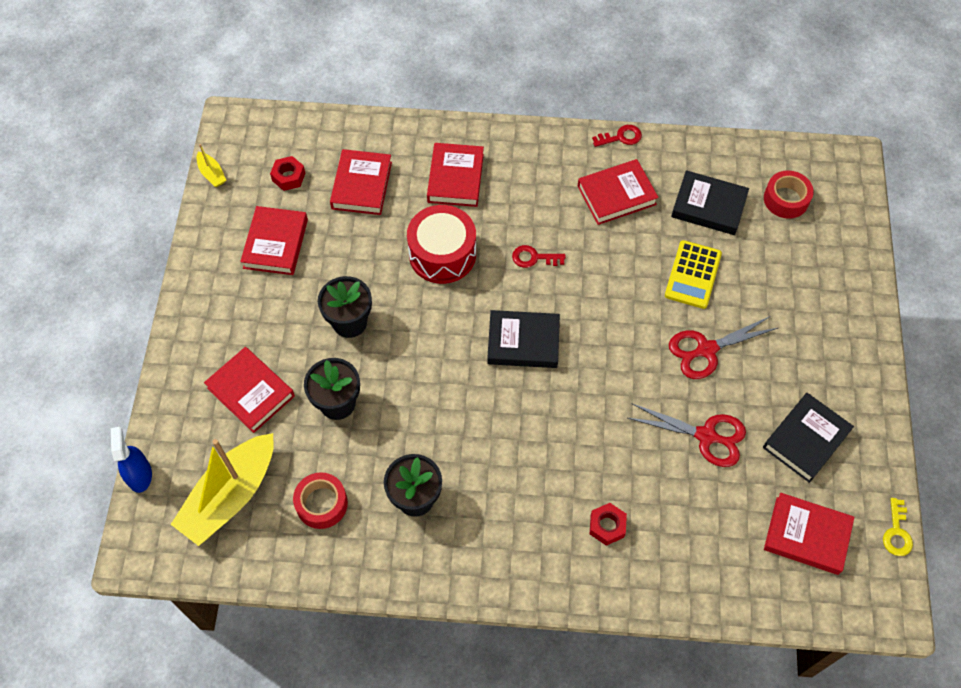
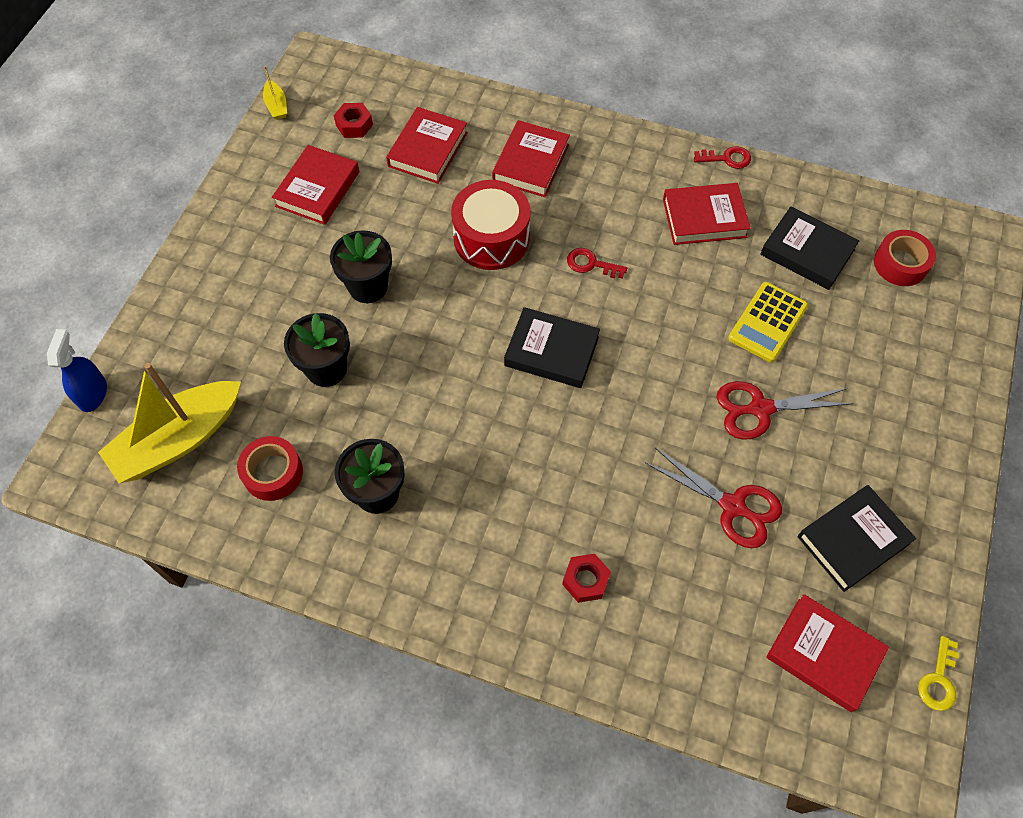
camera: 15 degrees right, 0 degrees up
red book [204,347,295,433] -> none

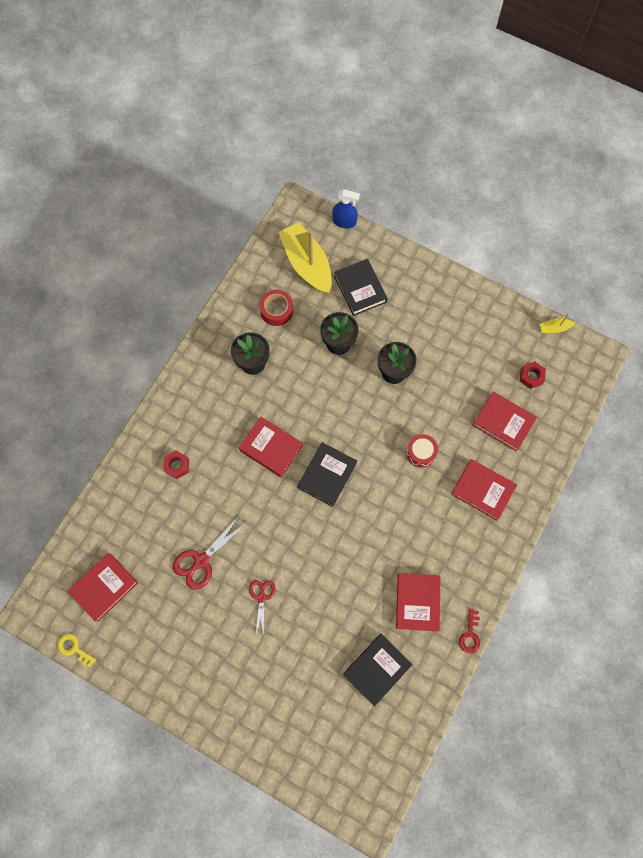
camera: 100 degrees right, 10 degrees up
red book [272,145,359,225] -> red book moved to [239,417,303,477]
red drum [451,180,530,270] -> red drum [406,434,438,468], size x0.58
red key [567,248,627,279] -> none
red scissors [717,381,854,440] -> red scissors [249,580,276,637], size x0.64
yellow calculator [728,282,808,362] -> none
black book [798,485,916,592] -> black book moved to [334,259,388,316]
red tape [874,230,936,286] -> none

